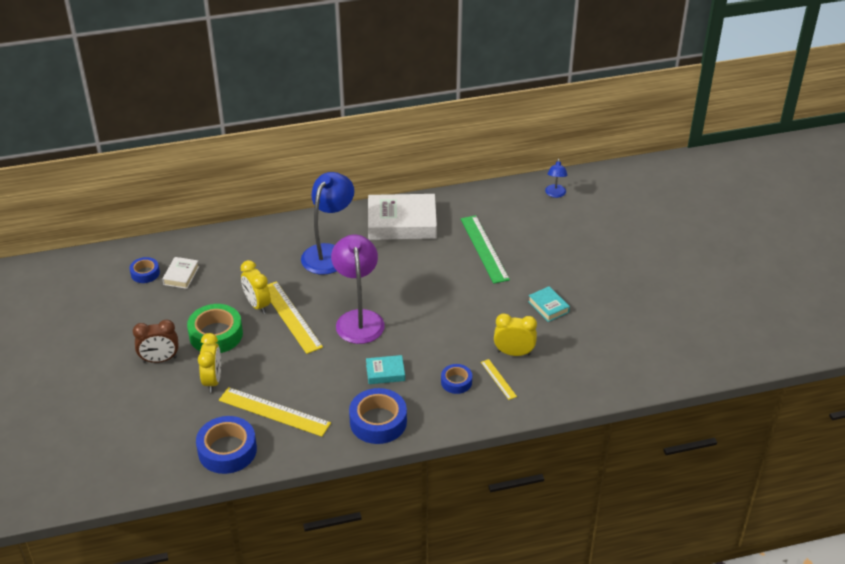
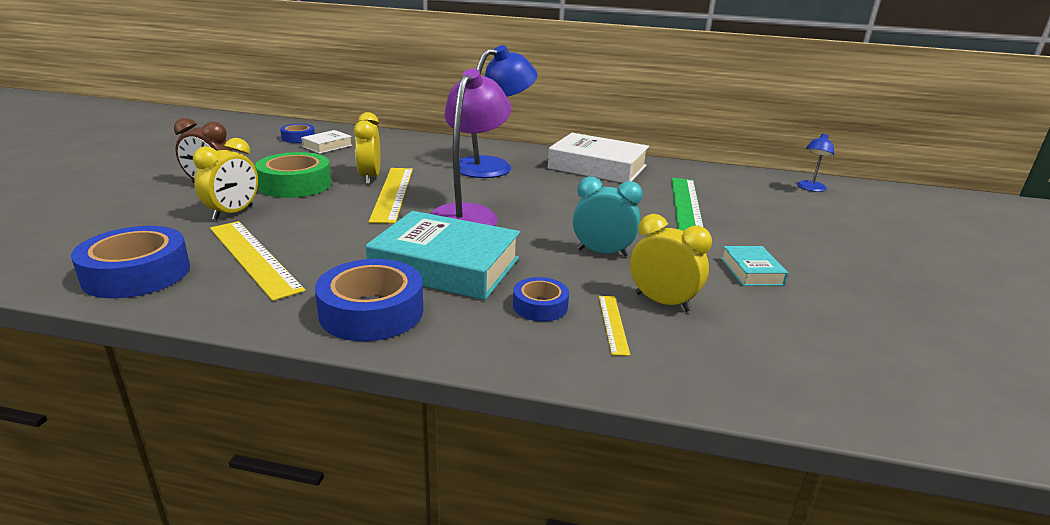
camera: 25 degrees right, 15 degrees down
turquoise book [366,355,405,384] -> turquoise book [366,211,520,300], size x2.09
none -> turquoise clock [573,177,643,257]

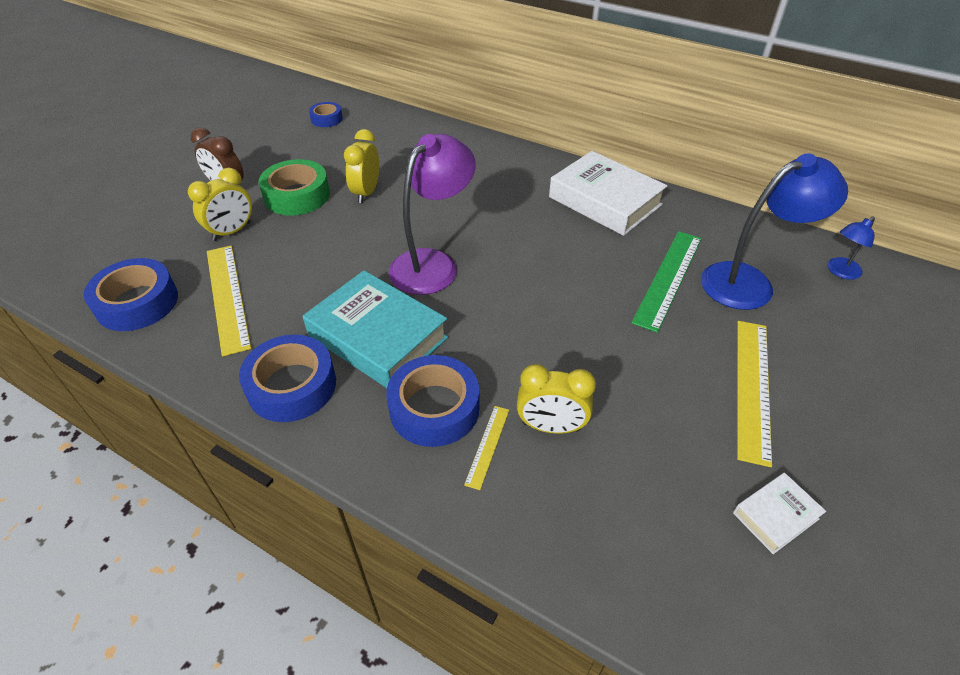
camera: 20 degrees right, 20 degrees up
white book [301,130,353,154] -> white book moved to [733,473,826,554]
yellow ruler [369,168,413,224] -> yellow ruler moved to [737,321,772,467]
blue lamp [460,45,538,178] -> blue lamp moved to [701,153,848,310]
blue tape [513,277,569,322] -> blue tape [386,355,479,447], size x1.78
turquoise clock [573,177,643,257] -> none
yellow clock [630,214,712,312] -> yellow clock turned 135 degrees clockwise [517,364,596,434]
turquoise book [721,246,788,286] -> none

